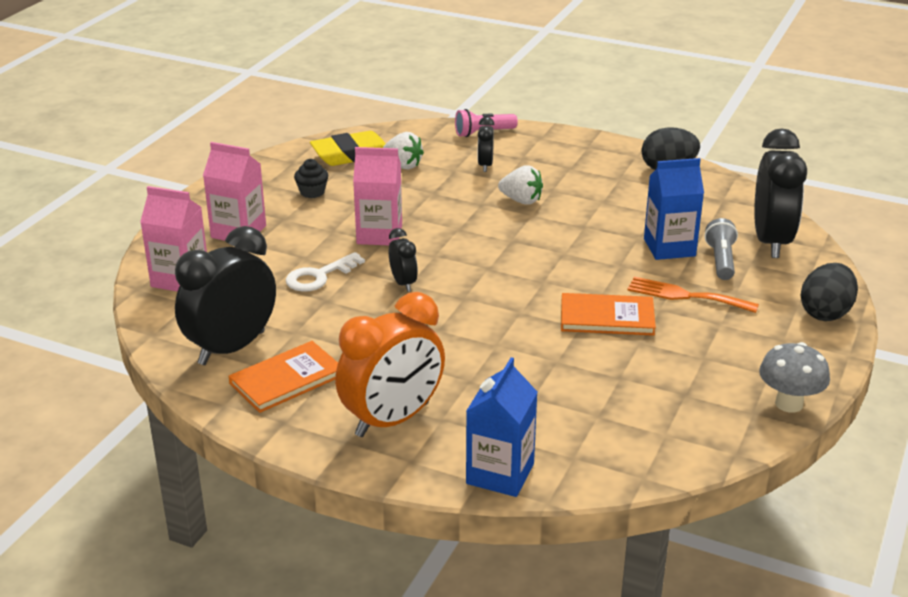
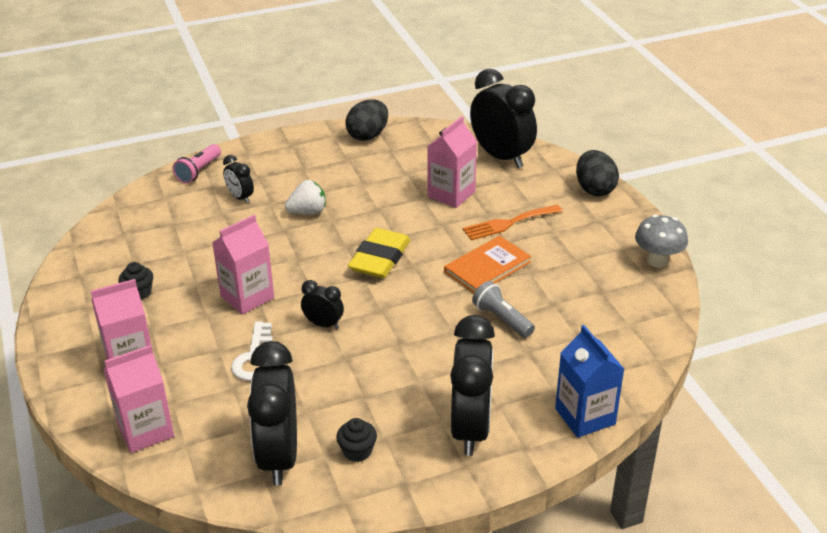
camera: 45 degrees left, 5 degrees up
orange book [229,341,338,413] -> black cupcake [336,418,377,462]
yellow eraser [310,131,386,166] -> yellow eraser moved to [348,228,410,278]
orange clock [335,292,445,437] -> black clock [450,315,495,456]
white strawberry [383,132,424,169] -> none
blue carton [644,158,704,260] -> pink carton [428,116,477,208]
grey flashlight [704,218,738,280] -> grey flashlight moved to [472,281,535,338]

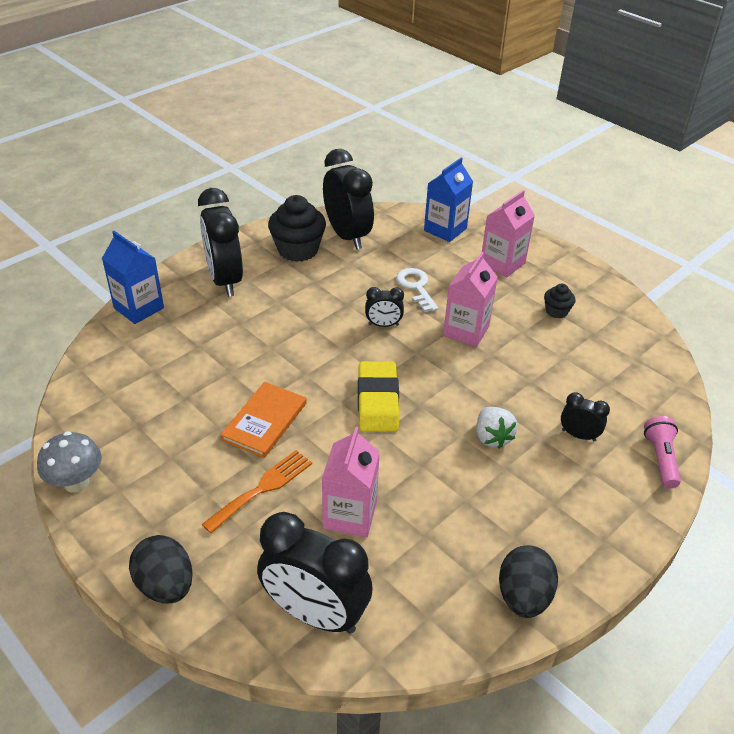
camera: 155 degrees right, 5 degrees up
pink carton [103,345,174,453] -> blue carton [424,158,473,242]
white strawberry [285,180,326,214] -> white strawberry turned 60 degrees counterclockwise [476,407,517,449]
black cupcake [336,418,377,462] -> black cupcake [268,195,326,262], size x1.98
grey flashlight [472,281,535,338] -> none

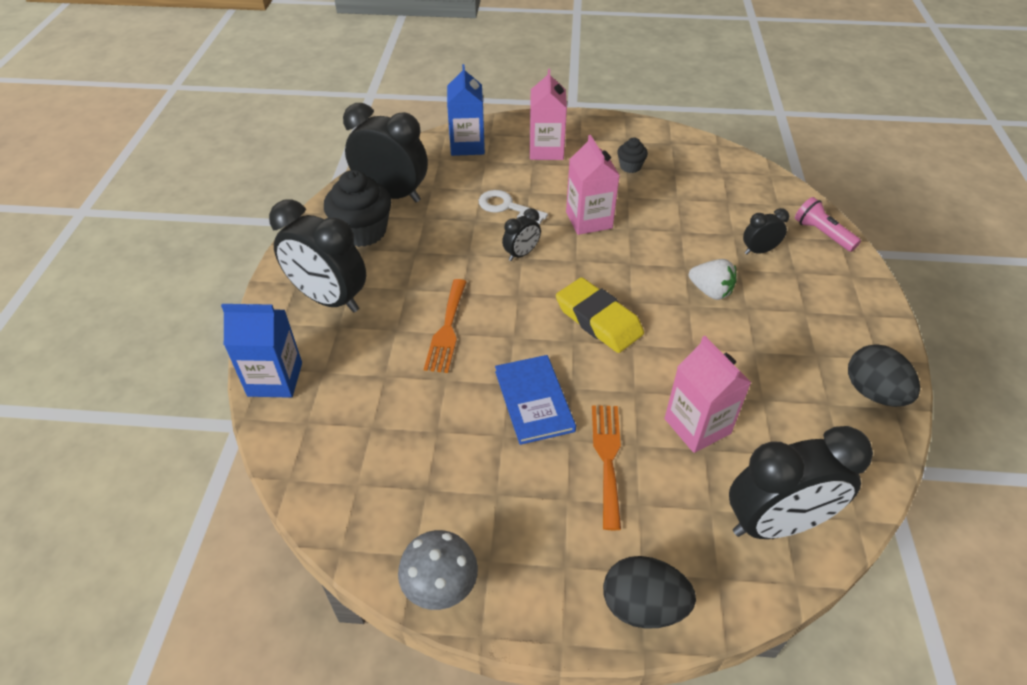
camera: 40 degrees left, 5 degrees up
orange book [220,382,307,458] -> blue book [495,355,576,445]
none -> orange fork [424,279,467,373]

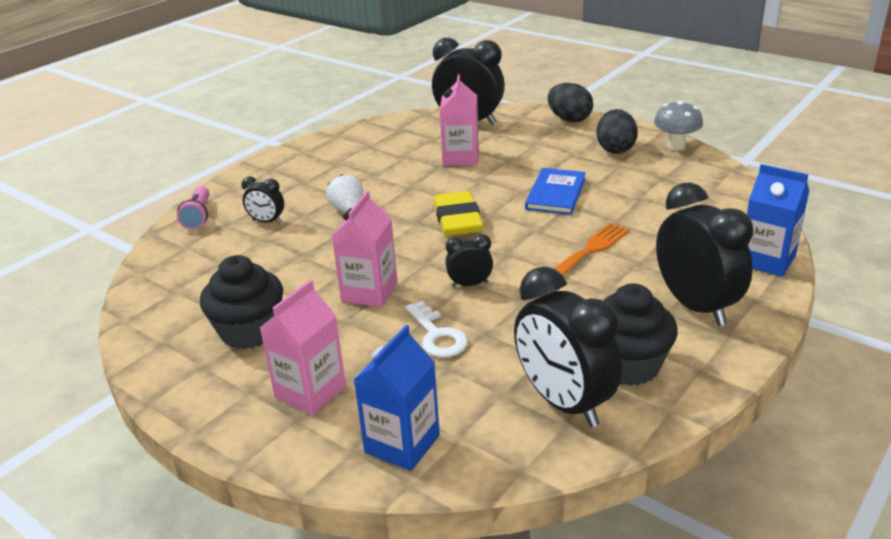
camera: 145 degrees left, 15 degrees down
orange fork [592,405,621,530] -> none
black cupcake [617,137,648,173] -> black cupcake [200,255,283,349], size x1.98
black egg [848,344,920,407] -> black egg moved to [597,109,638,154]

